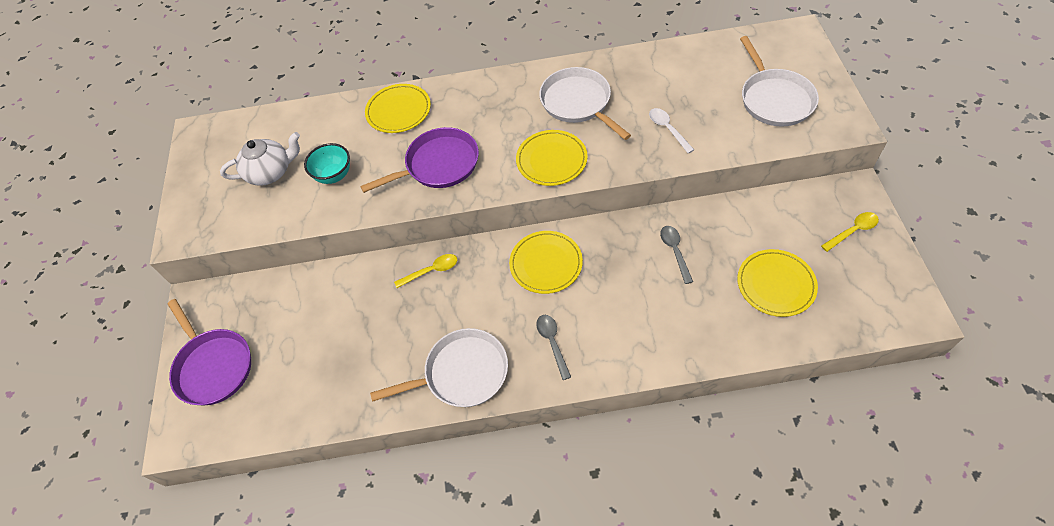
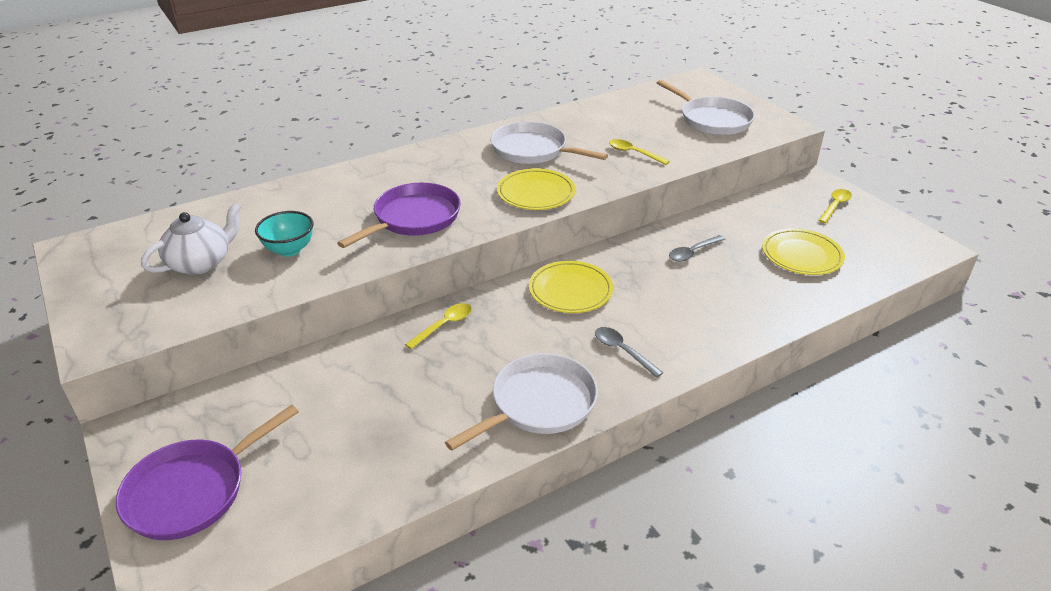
camera: 30 degrees left, 20 degrees down
purple pan [167,299,251,405] -> purple pan turned 105 degrees clockwise [116,405,299,540]
yellow plate [365,84,431,133] -> none
white spoon [649,108,694,154] -> yellow spoon [609,139,670,165]
grey spoon [660,226,693,284] -> grey spoon turned 90 degrees counterclockwise [669,235,725,262]

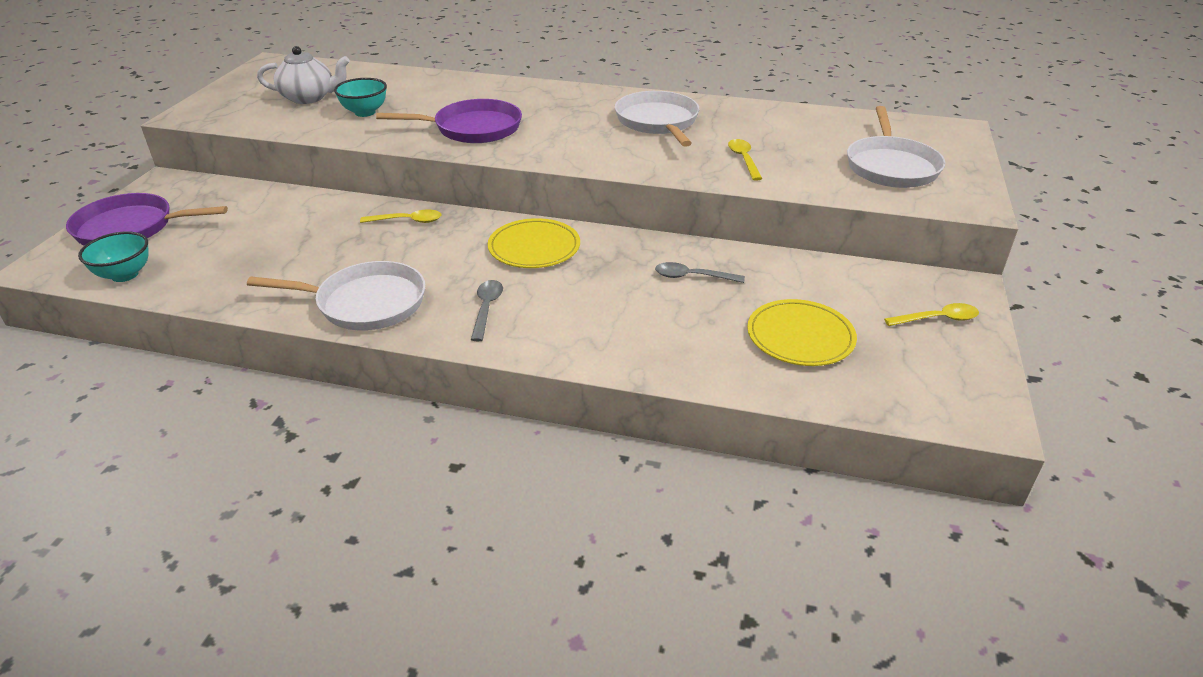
camera: 45 degrees right, 0 degrees up
yellow plate [497,169,575,210] -> none
none -> turquoise bowl [78,231,149,282]

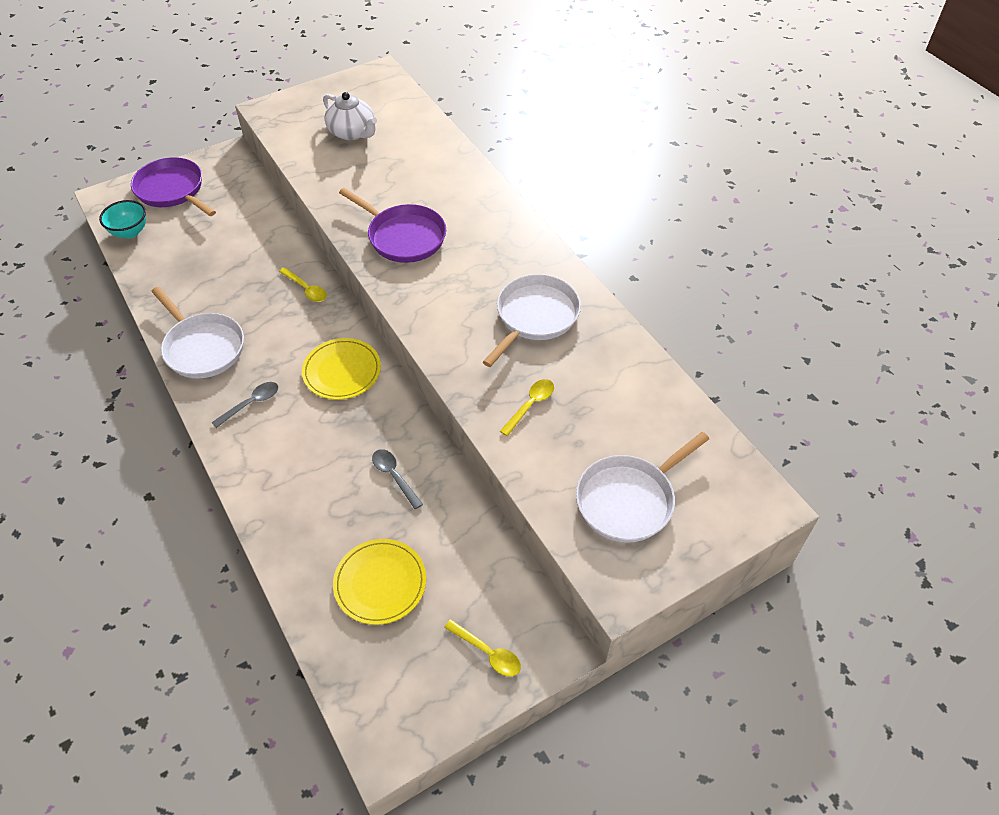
camera: 45 degrees right, 15 degrees up
turquoise bowl [334,78,387,117] -> none

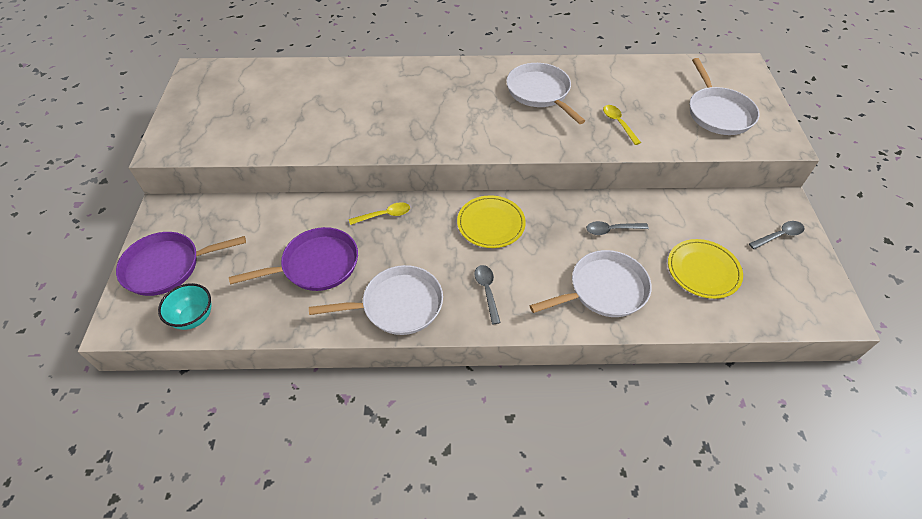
camera: 60 degrees left, 0 degrees up
white teapot [323,92,377,140] -> none
purple pan [339,188,446,263] -> purple pan moved to [229,227,358,291]
yellow spoon [444,619,521,676] -> grey spoon [749,221,805,249]
none -> white pan [530,250,652,317]

